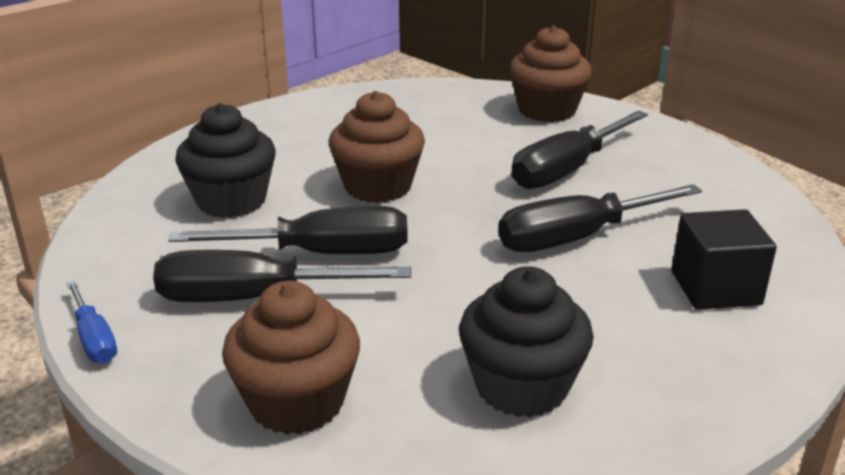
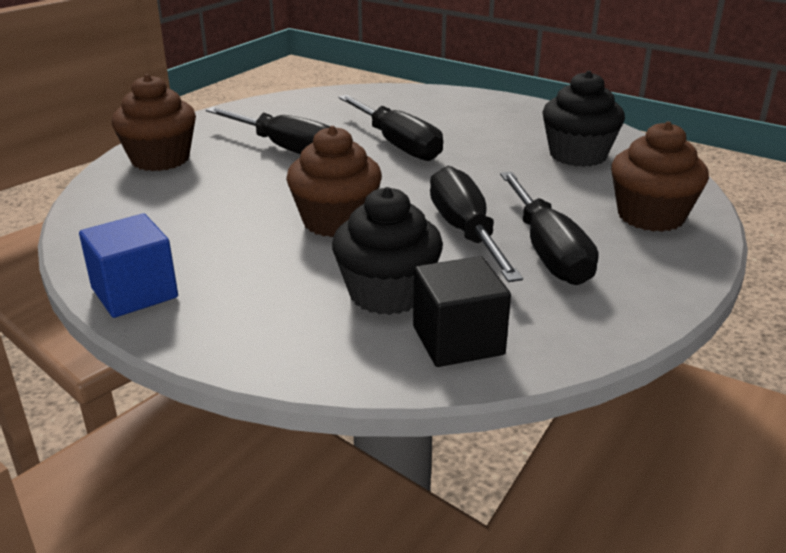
camera: 100 degrees left, 0 degrees up
blue screwdriver [66,280,117,363] -> none
black cube [671,209,777,310] -> black cube moved to [413,256,511,367]
none -> blue cube [79,214,178,318]

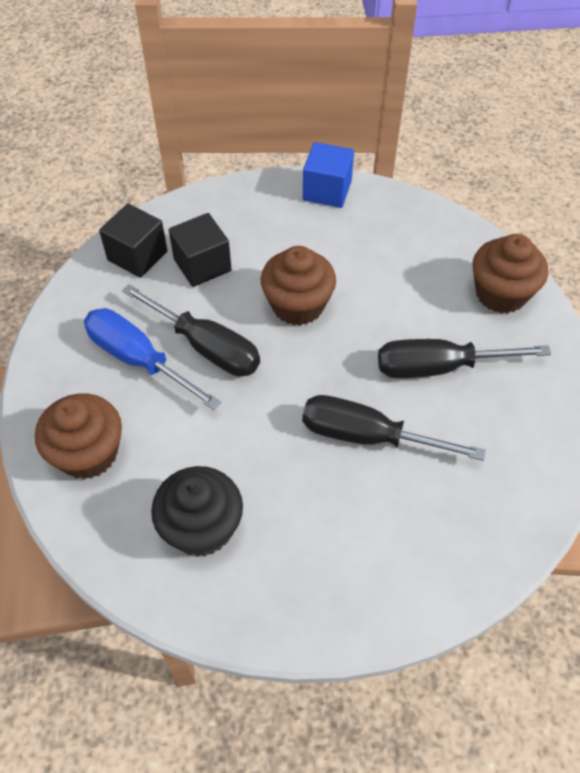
camera: 140 degrees right, 25 degrees up
black cupcake [332,187,443,315] -> black cube [169,213,232,287]
black screwdriver [500,172,598,285] -> blue screwdriver [84,308,221,410]

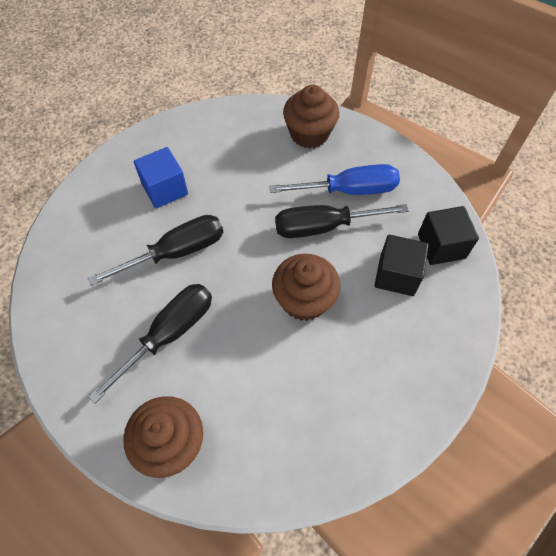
camera: 135 degrees right, 5 degrees up
black cupcake [151,466,243,557] -> none
blue cube [303,142,354,208] -> blue cube moved to [134,147,188,208]

